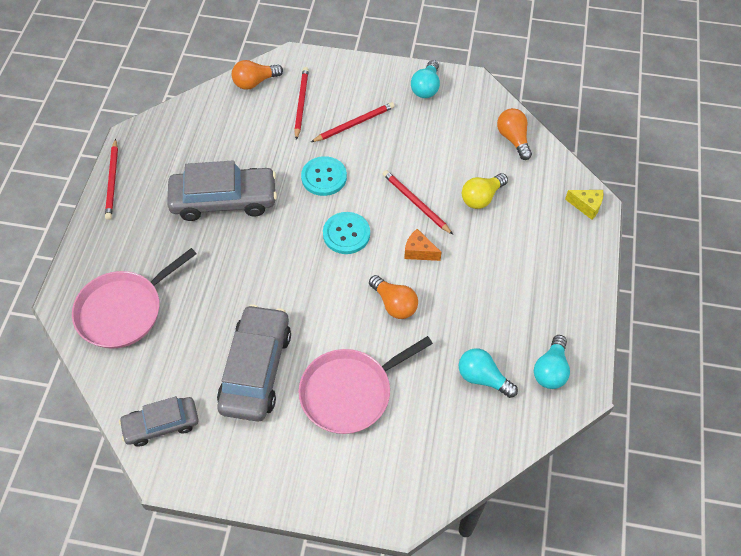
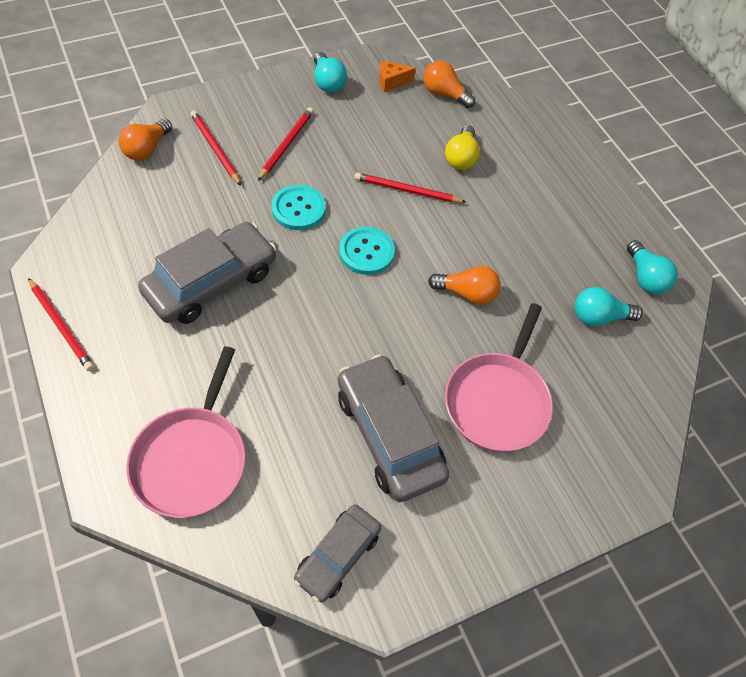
camera: 40 degrees left, 0 degrees up
orange cheese [404,229,442,261] -> orange cheese moved to [379,60,416,92]
yellow cheese [565,190,603,220] -> none

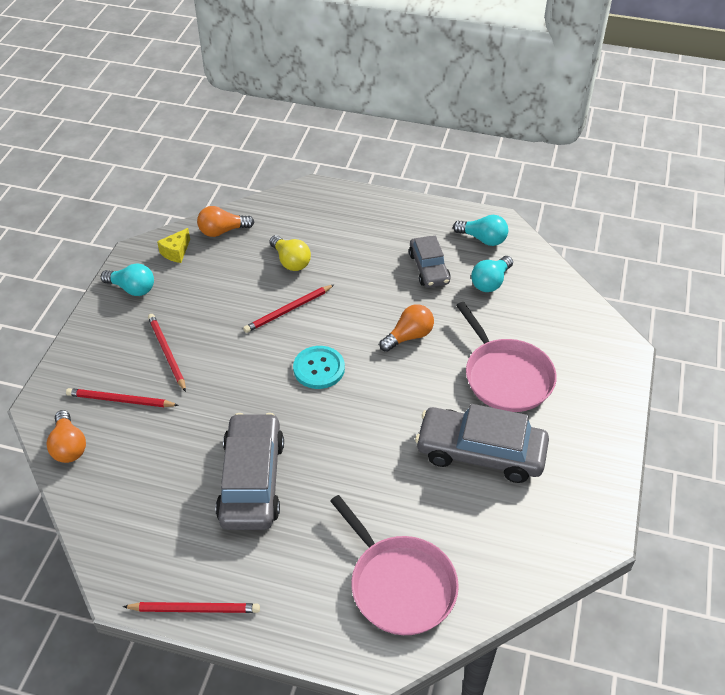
camera: 45 degrees left, 10 degrees down
turquoise button [271,185,326,230] -> none
grey car [294,504,382,603] -> grey car moved to [409,236,451,288]
orange cheese [379,60,416,92] -> yellow cheese [157,228,190,263]

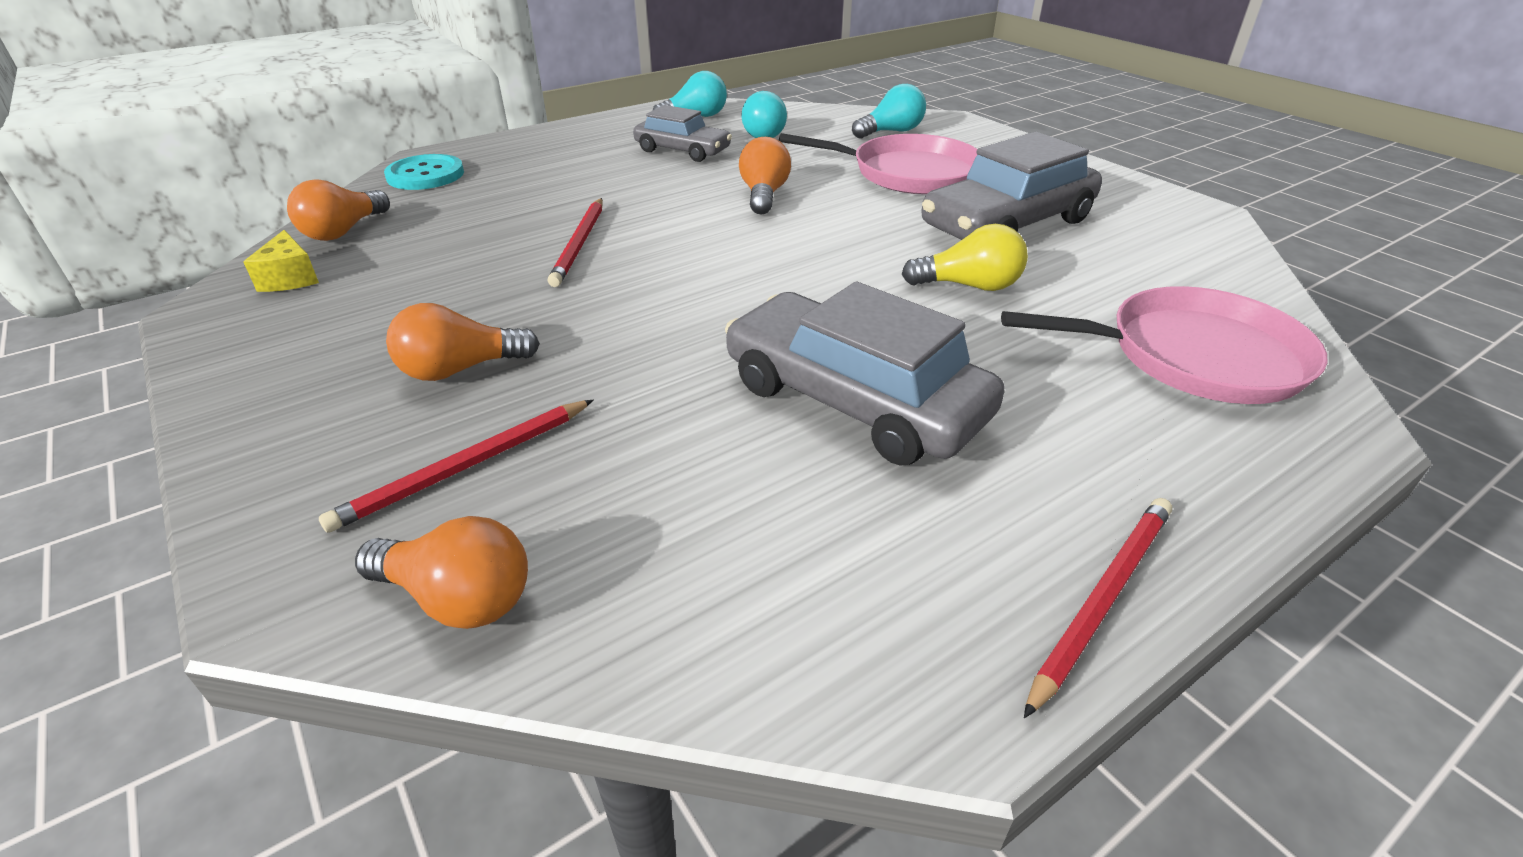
camera: 50 degrees left, 10 degrees down
turquoise light bulb [101,263,154,296] -> turquoise light bulb moved to [852,84,926,139]
red pencil [148,314,186,392] -> orange light bulb [386,303,540,381]
yellow light bulb [270,235,311,271] -> yellow light bulb moved to [902,224,1028,291]
turquoise button [293,346,345,389] -> turquoise button moved to [384,154,464,190]

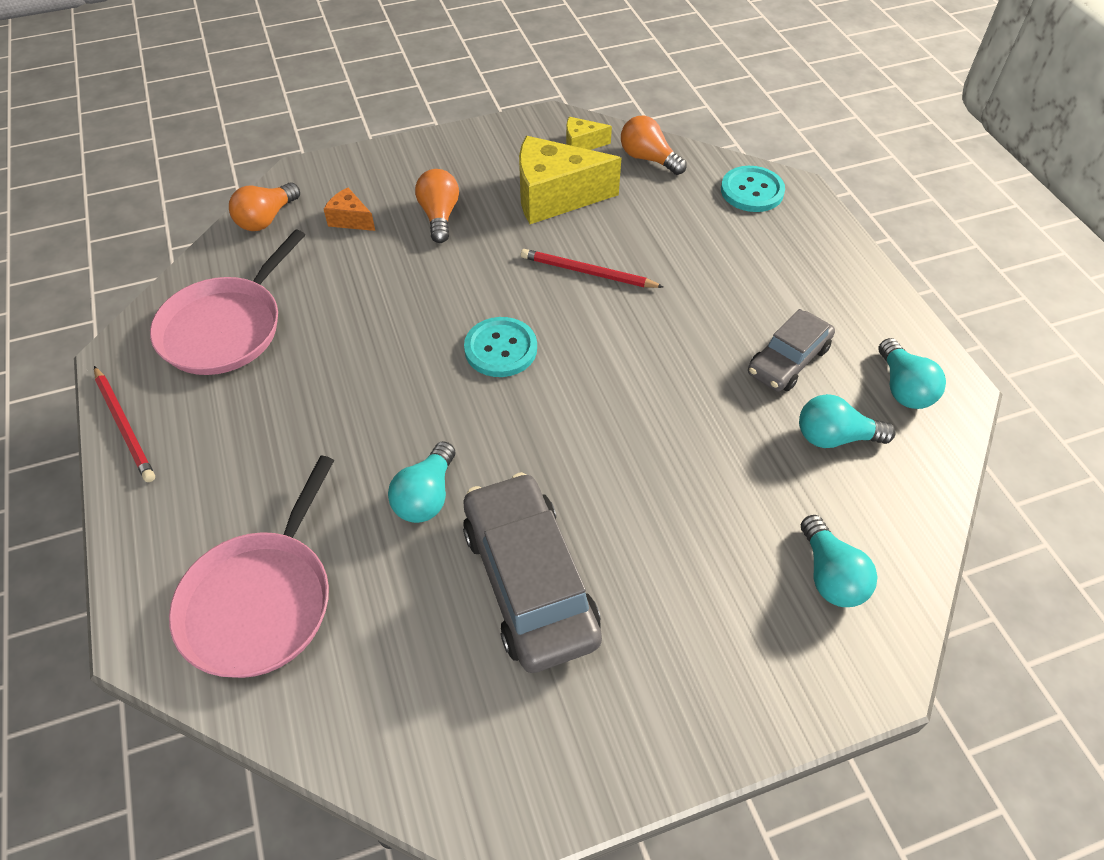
camera: 105 degrees right, 15 degrees up
red pencil [319,400,593,533] -> orange cheese [324,188,375,231]
grey car [725,282,1005,465] -> none
orange light bulb [739,137,791,214] -> none
pink pan [779,133,978,194] -> pink pan moved to [150,229,305,375]
yellow light bulb [902,224,1028,291] -> turquoise light bulb [388,441,455,523]
none -> turquoise button [464,317,537,377]
none -> yellow cheese [519,136,621,224]

